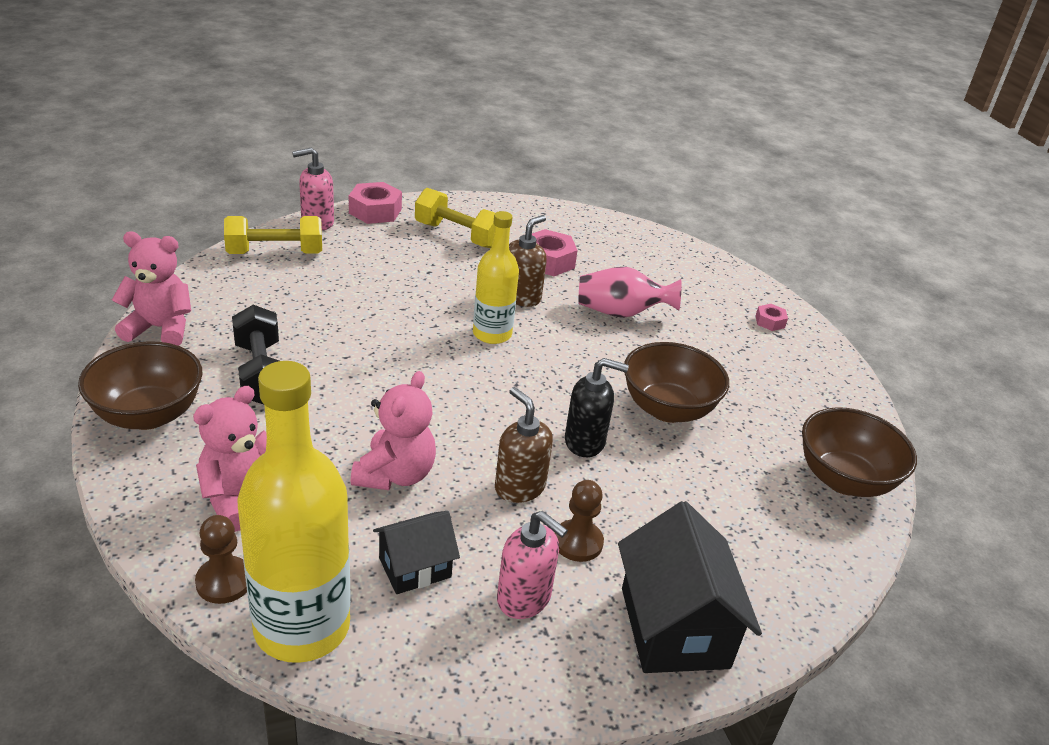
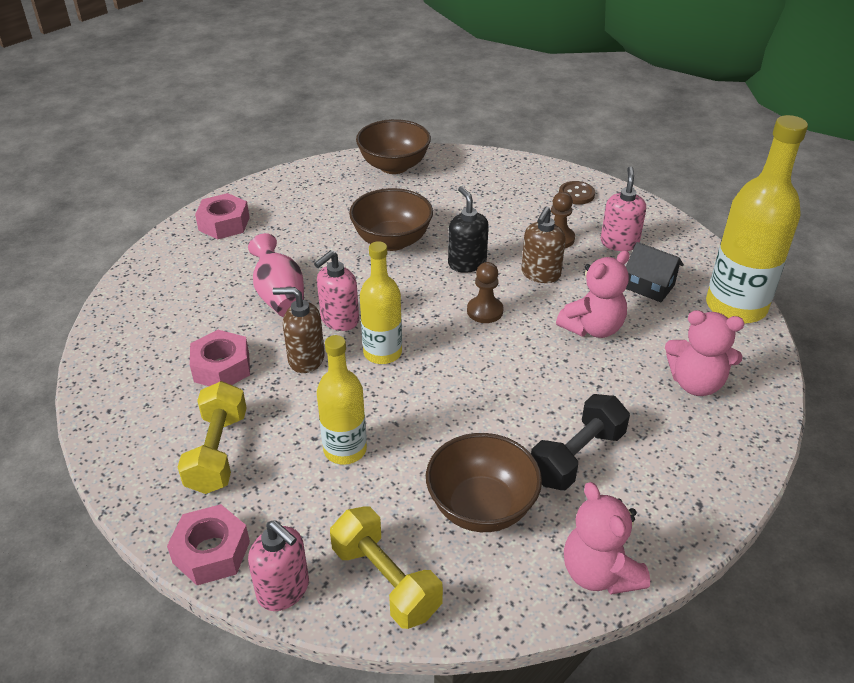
camera: 115 degrees left, 5 degrees up
brown bowl [78,341,202,430] -> brown bowl moved to [426,433,542,532]
brown pawn [195,515,247,604] -> brown pawn moved to [467,262,503,323]
pink teddy bear [351,371,436,490] -> pink teddy bear turned 150 degrees clockwise [556,250,630,338]
black house [618,501,762,673] -> brown button [559,181,595,204]
pink nut [755,304,788,331] -> pink nut [195,193,250,239], size x1.85
none -> pink soap dispenser [314,251,359,331]
none -> yellow bottle [317,335,367,465]

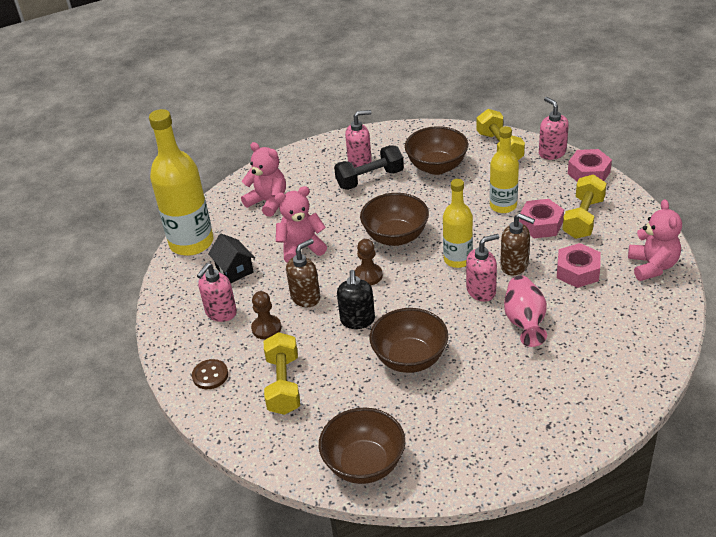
camera: 155 degrees left, 0 degrees up
pink nut [195,193,250,239] -> pink nut moved to [519,199,564,238]
pink teddy bear [564,482,650,594] -> pink teddy bear moved to [628,199,682,281]
none -> yellow dumbbell [264,332,300,415]
none -> pink soap dispenser [345,110,372,168]
none -> brown bowl [360,193,429,246]

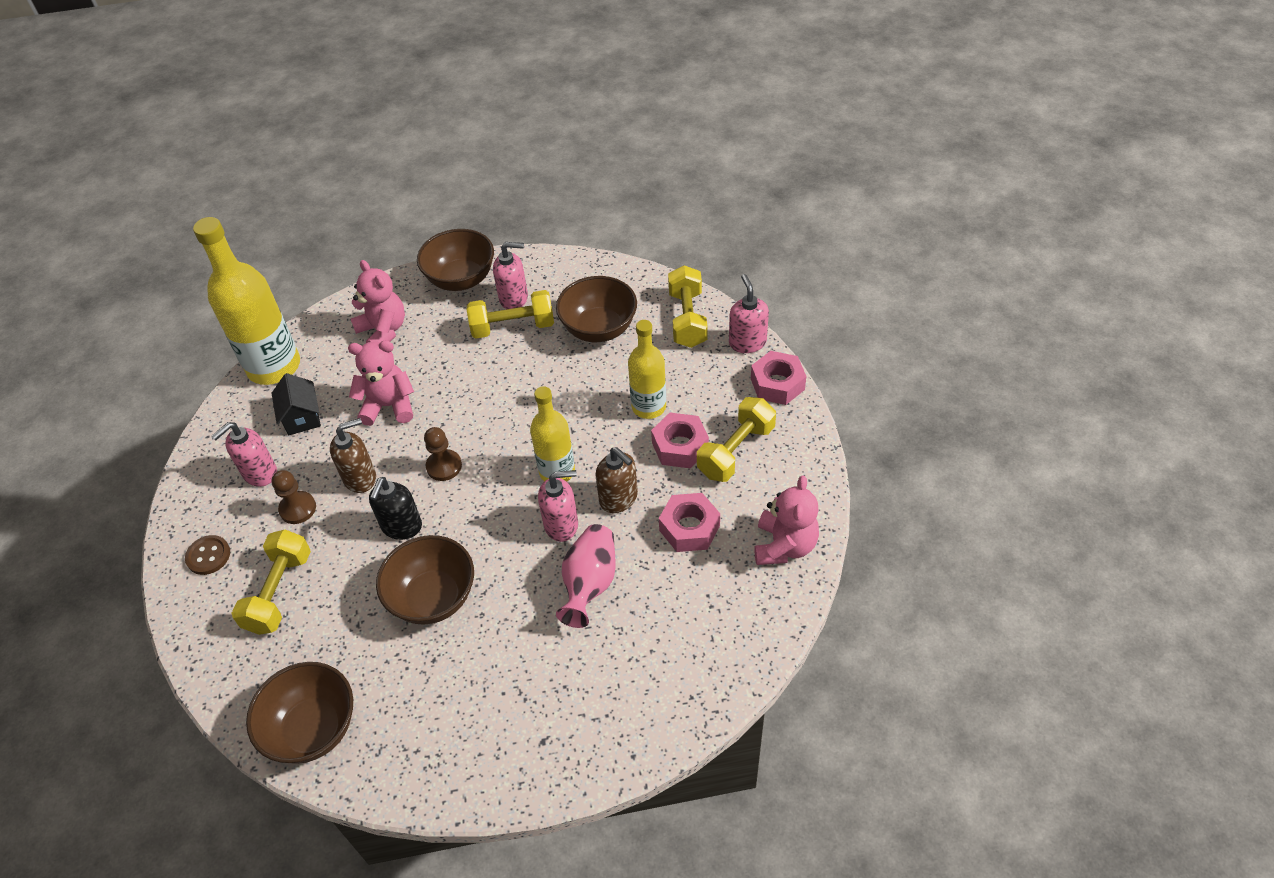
camera: 15 degrees right, 10 degrees up
black dumbbell [334,145,404,190] -> yellow dumbbell [467,290,554,338]
brown bowl [360,193,429,246] -> brown bowl moved to [417,229,494,291]

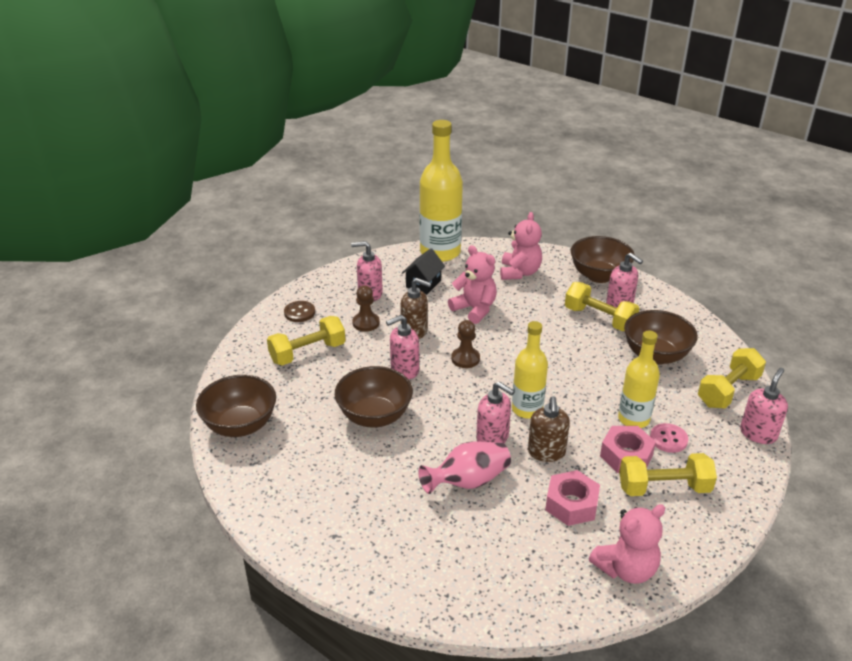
camera: 45 degrees right, 15 degrees down
black soap dispenser [369,477,422,540] -> pink soap dispenser [386,315,419,379]
pink nut [751,351,806,405] -> none
none -> pink button [650,423,688,453]

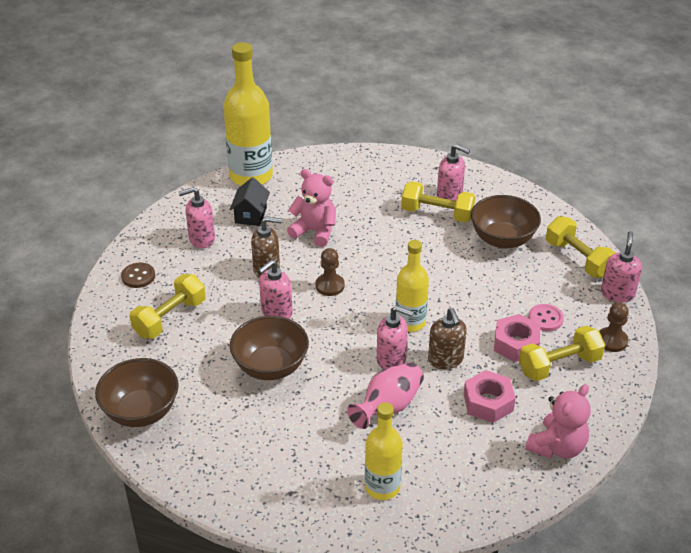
camera: 20 degrees left, 5 degrees up
brown pawn [352,285,380,332] -> brown pawn moved to [599,302,629,352]
pink teddy bear [500,212,542,280] -> none
brown bowl [571,236,635,283] -> none
yellow bottle [618,331,660,428] -> yellow bottle moved to [365,402,403,500]
yellow dumbbell [698,348,766,408] -> yellow dumbbell turned 60 degrees counterclockwise [546,216,615,278]

